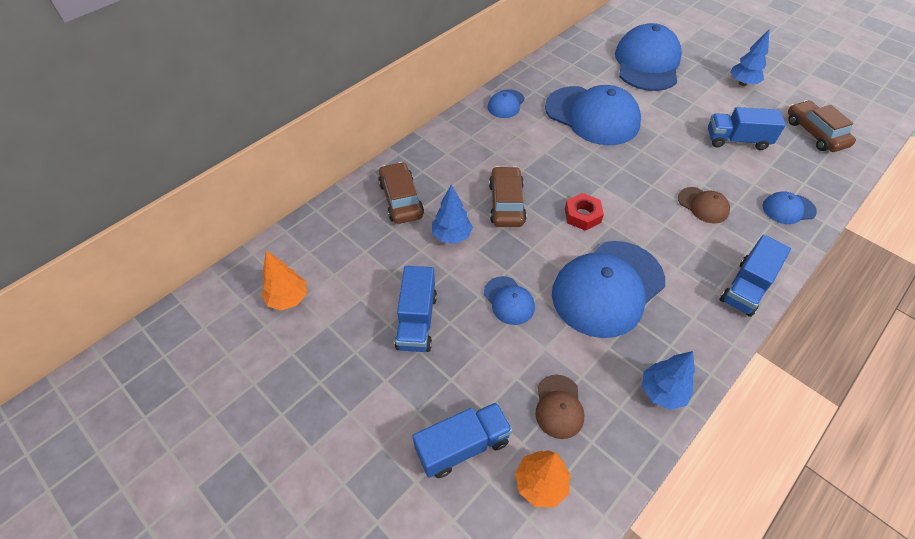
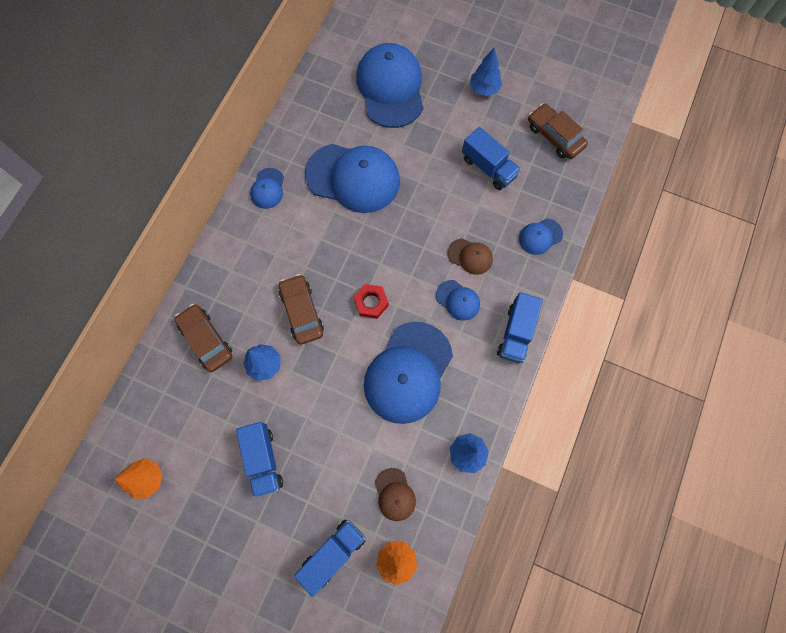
camera: 20 degrees left, 20 degrees up
blue cap [484,276,535,325] -> blue cap moved to [436,280,480,321]
blue truck [708,107,786,150] -> blue truck turned 120 degrees counterclockwise [462,127,521,190]

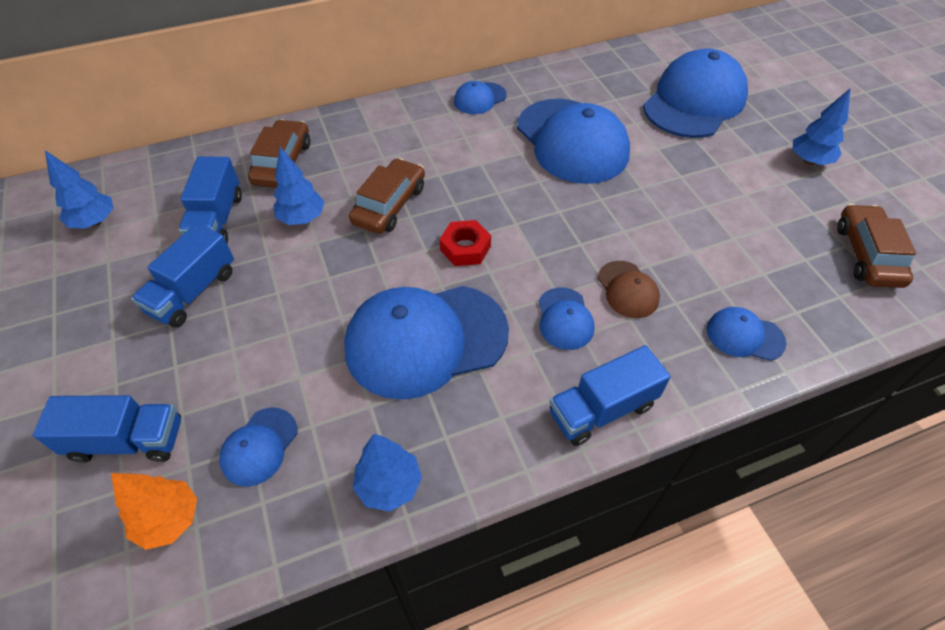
camera: 45 degrees right, 20 degrees down
orange tree [115,458,162,499] -> blue tree [45,150,114,229]
brown cap [375,468,416,521] -> blue cap [219,407,297,486]
blue truck [462,127,521,190] -> blue truck moved to [179,157,242,243]

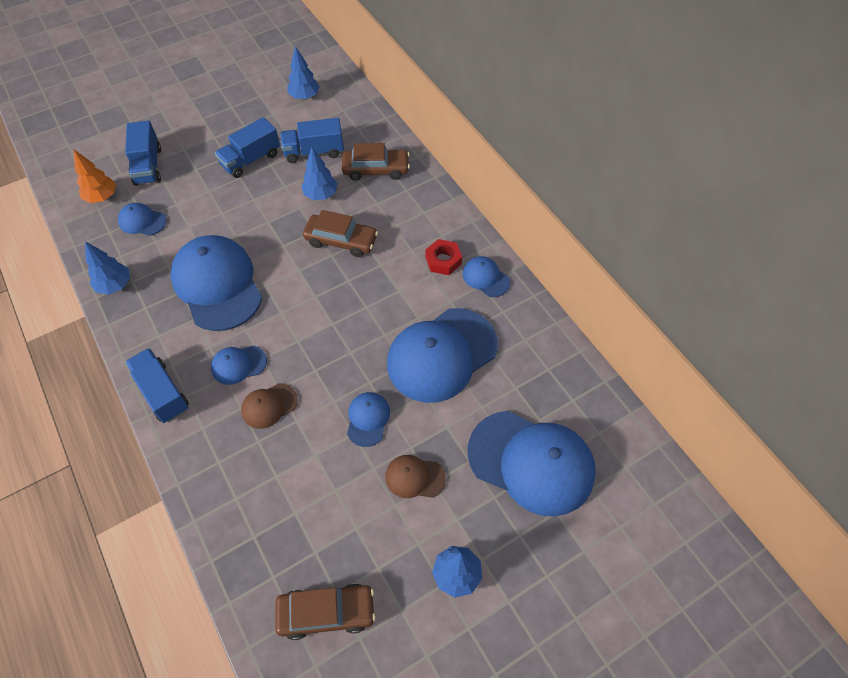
camera: 80 degrees right, 5 degrees up
blue truck [131,223,234,328] -> blue truck turned 60 degrees counterclockwise [215,117,280,178]
red nut [440,220,491,266] -> red nut moved to [425,239,462,275]
blue cap [707,307,786,361] -> blue cap moved to [347,392,390,447]
none -> brown cap [385,455,446,498]

